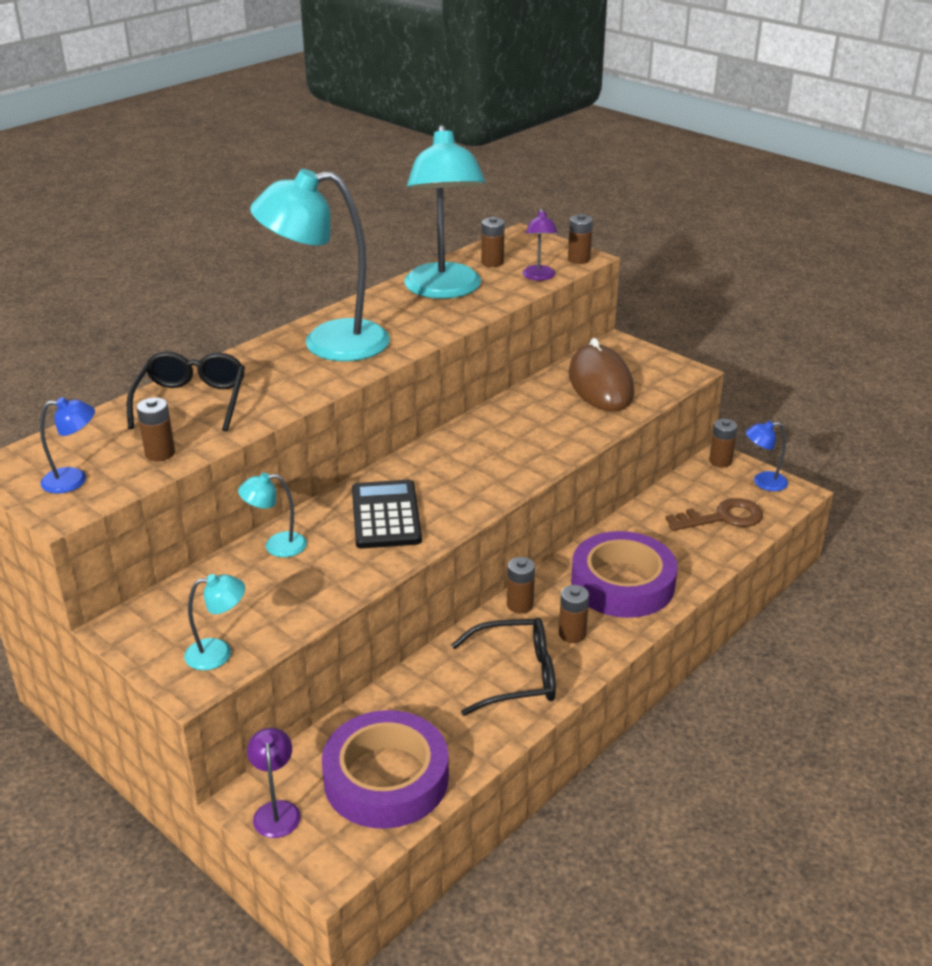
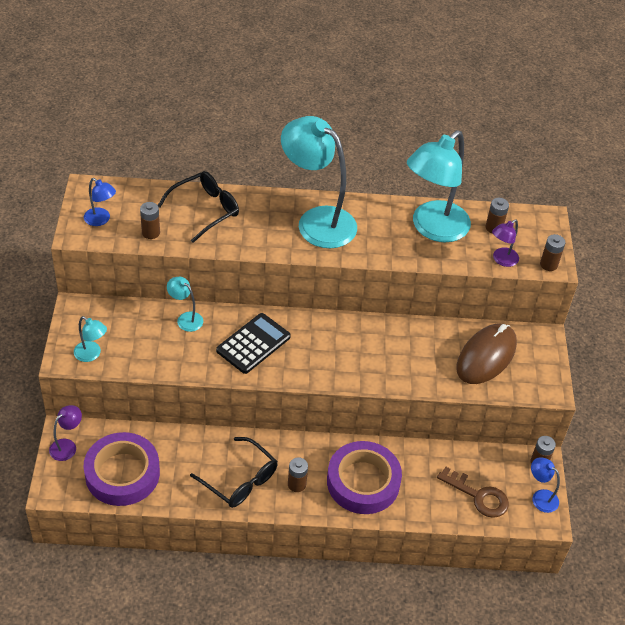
camera: 45 degrees right, 15 degrees up
brown battery [507,557,535,613] -> none

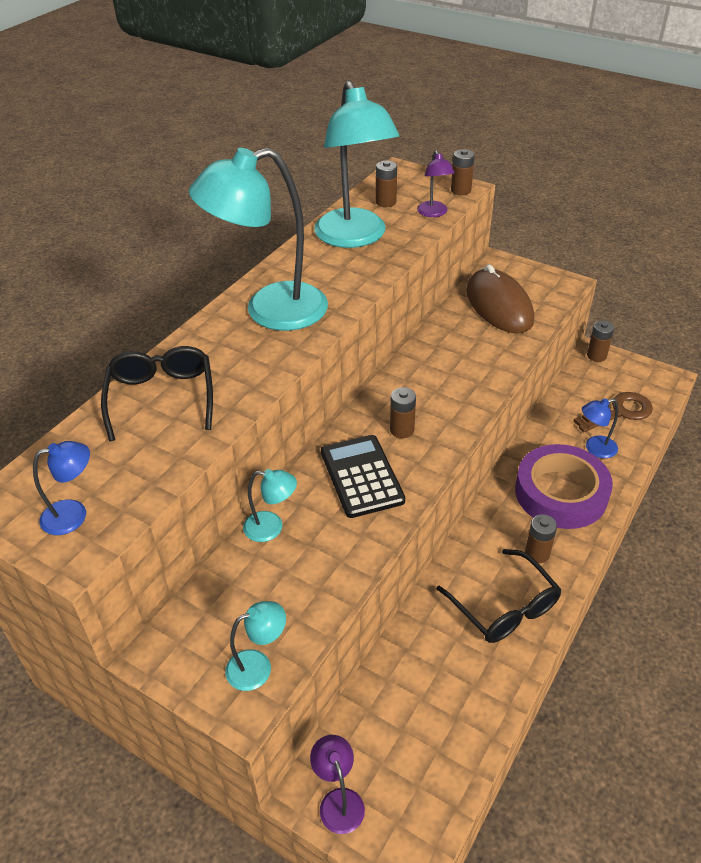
camera: 55 degrees left, 5 degrees down
purple tape [83,432,160,506] -> none
brown battery [140,202,160,239] -> brown battery moved to [390,387,416,438]
turquoise lamp [167,277,203,332] -> turquoise lamp turned 150 degrees counterclockwise [243,469,297,542]
black glasses [190,437,277,508] -> black glasses turned 75 degrees clockwise [437,549,562,643]
blue lamp [531,457,560,513] -> blue lamp moved to [582,398,618,458]

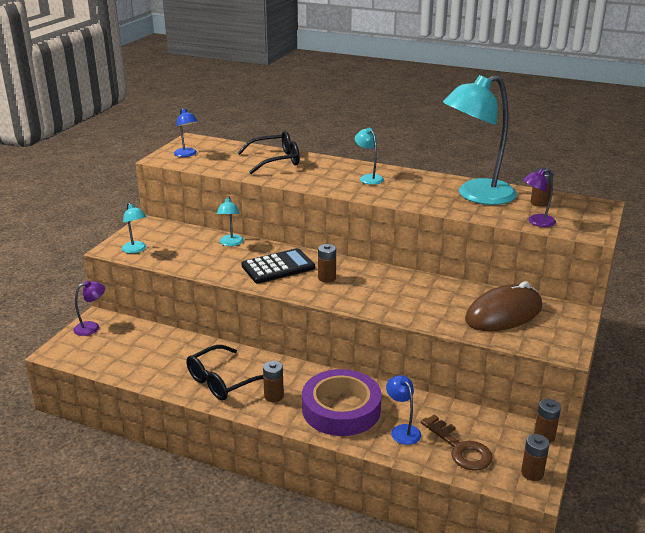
camera: 80 degrees right, 15 degrees down
turquoise lamp [189,148,328,331] -> turquoise lamp [355,128,384,185], size x0.44
brown battery [451,149,475,195] -> brown battery moved to [521,434,550,481]

